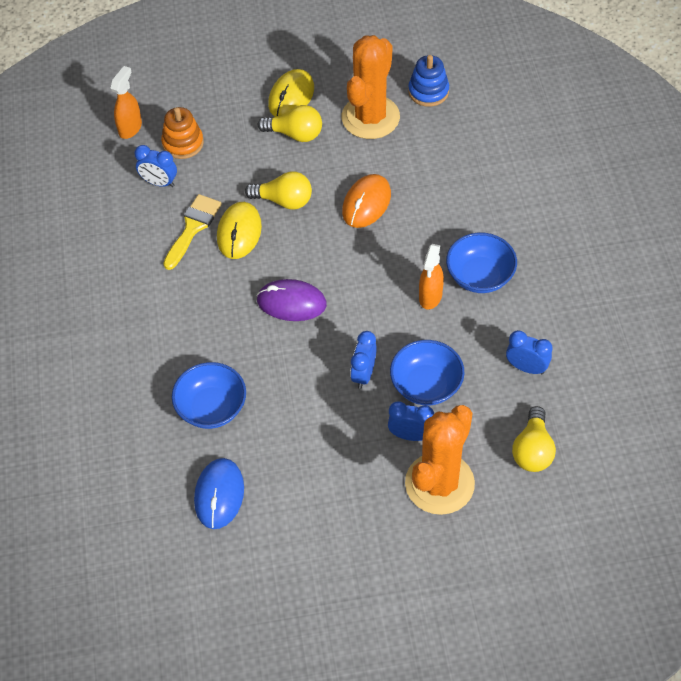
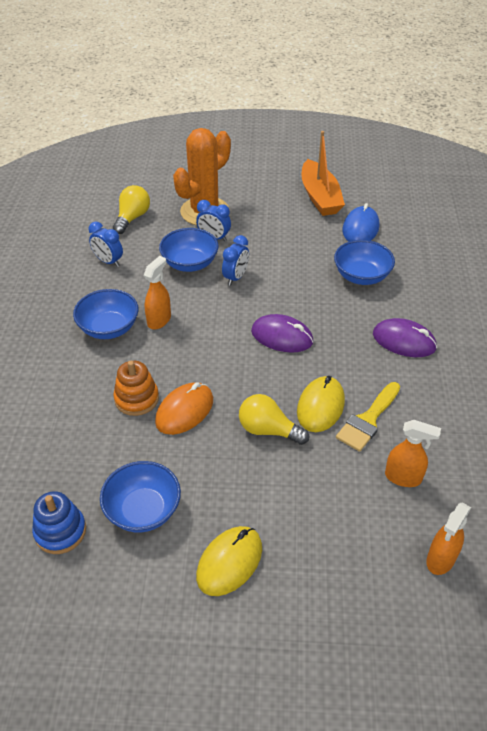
camera: 170 degrees left, 10 degrees down
blue clock [134,145,177,187] -> orange spray bottle [385,420,441,487]
orange stacking toy [161,107,204,159] -> orange stacking toy moved to [113,361,159,416]
yellow light bulb [258,105,322,142] -> none
orange cactus [342,35,400,139] -> blue bowl [100,461,181,532]
none -> orange boat [301,131,345,216]
none -> purple mouse [373,318,437,357]

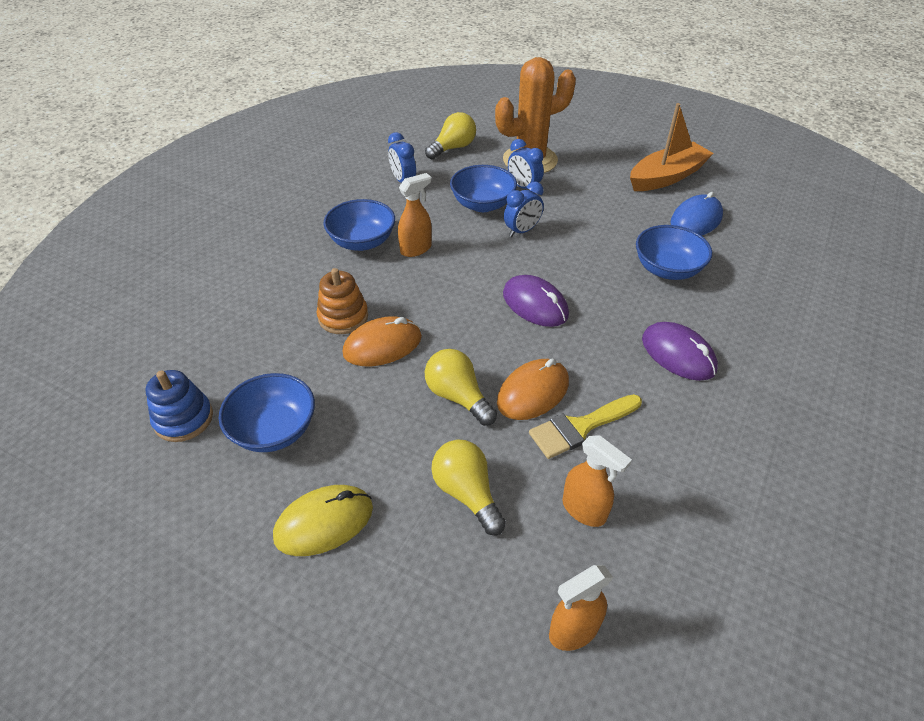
camera: 25 degrees right, 0 degrees up
yellow mouse [297,376,345,432] -> orange mouse [497,359,569,420]
orange boat [301,131,345,216] -> orange boat turned 135 degrees counterclockwise [630,103,714,191]
none -> yellow light bulb [432,440,506,535]

